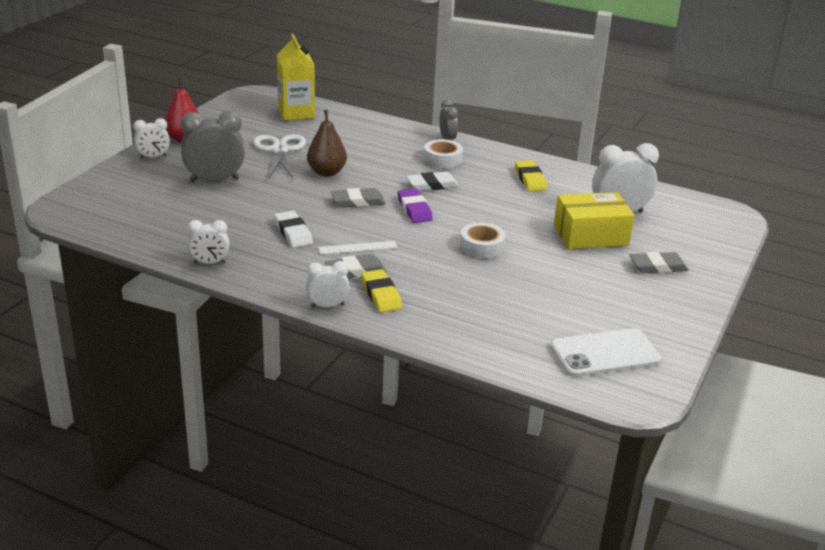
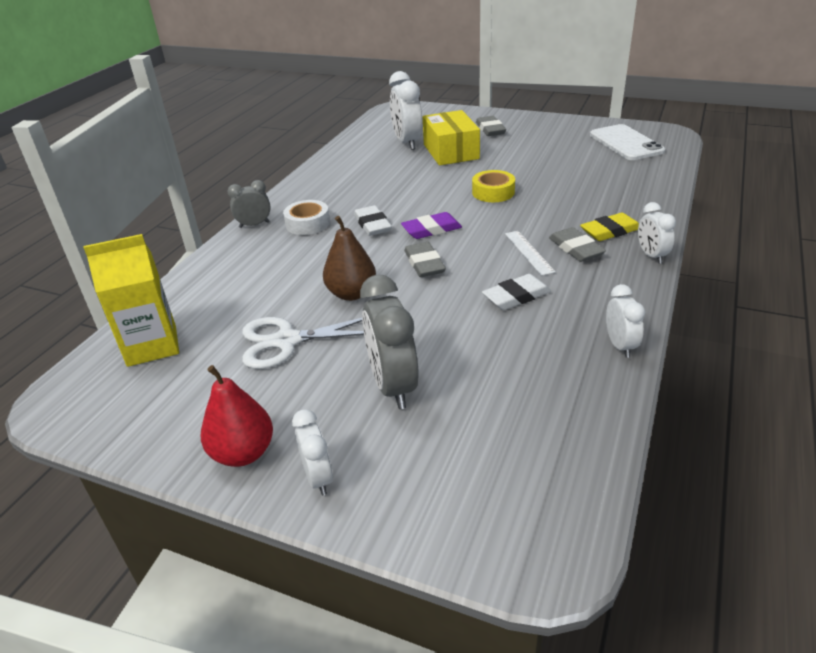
camera: 90 degrees left, 5 degrees up
white tape [460,222,506,258] -> yellow tape [472,170,515,202]
yellow eraser [515,160,547,191] -> none

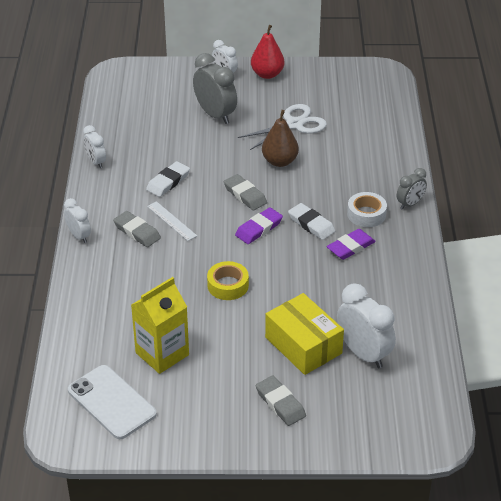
camera: 155 degrees right, 5 degrees up
yellow carton [84,234,179,367] -> yellow carton moved to [131,277,189,374]
yellow eraser [580,213,639,241] -> none
none -> purple eraser [326,229,376,260]

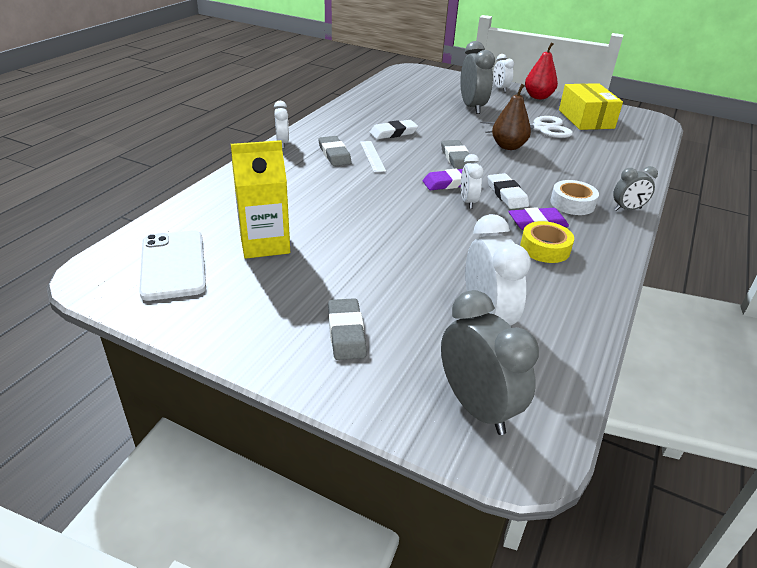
camera: 25 degrees right, 5 degrees down
white clock [83,125,106,168] -> white clock moved to [461,154,484,209]
yellow tape [207,261,249,300] -> yellow tape moved to [520,221,574,263]
yellow box [265,293,344,375] -> yellow box moved to [559,83,623,130]
none -> grey clock [441,290,539,435]

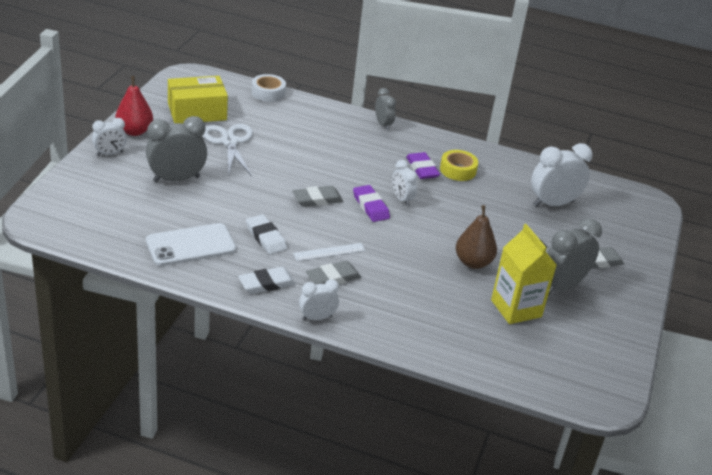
camera: 100 degrees left, 0 degrees up
white phone [139,231,206,301] -> white phone moved to [146,223,236,266]
grey clock [441,290,539,435] -> grey clock moved to [547,218,602,295]
white clock [461,154,484,209] -> white clock turned 75 degrees clockwise [392,160,418,206]
white eraser [487,173,529,209] -> white eraser moved to [238,267,296,294]
brown pear [492,84,531,150] -> brown pear moved to [456,205,497,269]
white tape [550,180,599,215] -> white tape moved to [251,74,286,102]

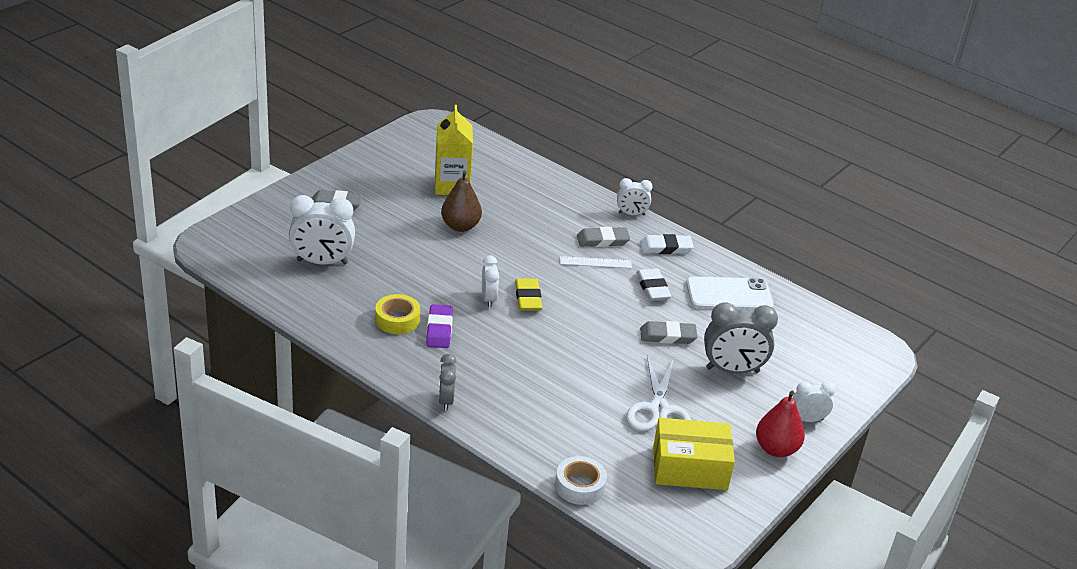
camera: 160 degrees left, 0 degrees up
grey eraser [292,186,343,207] -> grey eraser moved to [640,321,698,344]
purple eraser [353,185,390,222] -> yellow eraser [515,279,542,310]
grey clock [547,218,602,295] -> none

